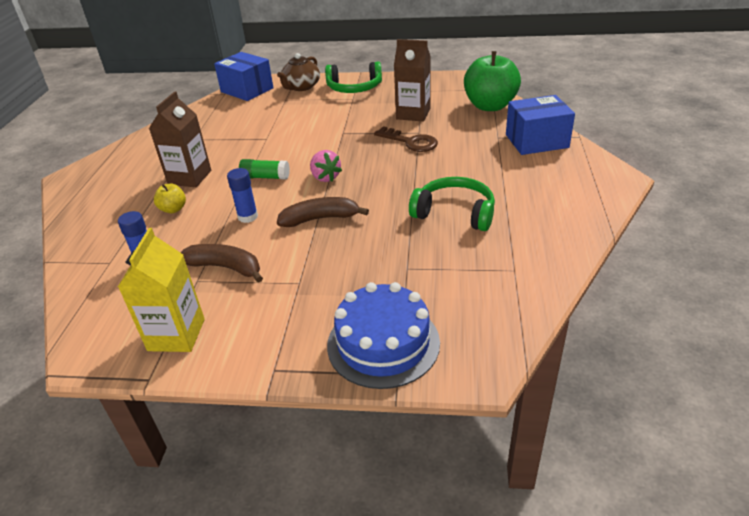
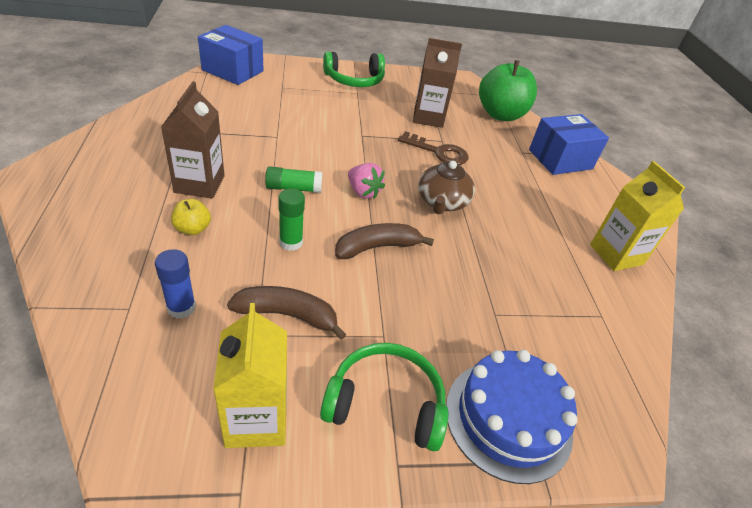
camera: 20 degrees left, 5 degrees up
blue glue stick [227,168,258,223] -> green glue stick [278,188,305,251]
brown teapot [277,53,320,91] -> brown teapot moved to [418,157,475,214]
green headphones [409,177,495,231] -> green headphones moved to [320,343,449,451]
none -> yellow carton [590,161,685,271]

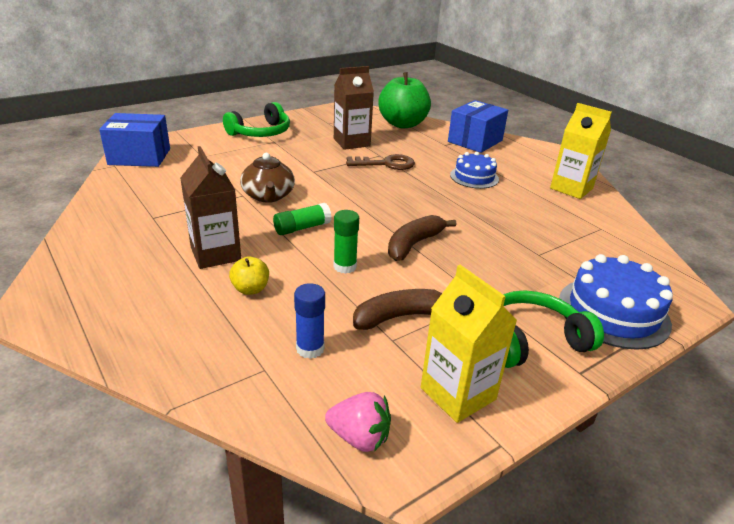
camera: 25 degrees left, 10 degrees down
pink strawberry [348,163,385,199] -> pink strawberry moved to [325,392,391,452]
brown teapot [418,157,475,214] -> brown teapot moved to [240,153,295,203]
none -> blue cake [450,152,499,189]

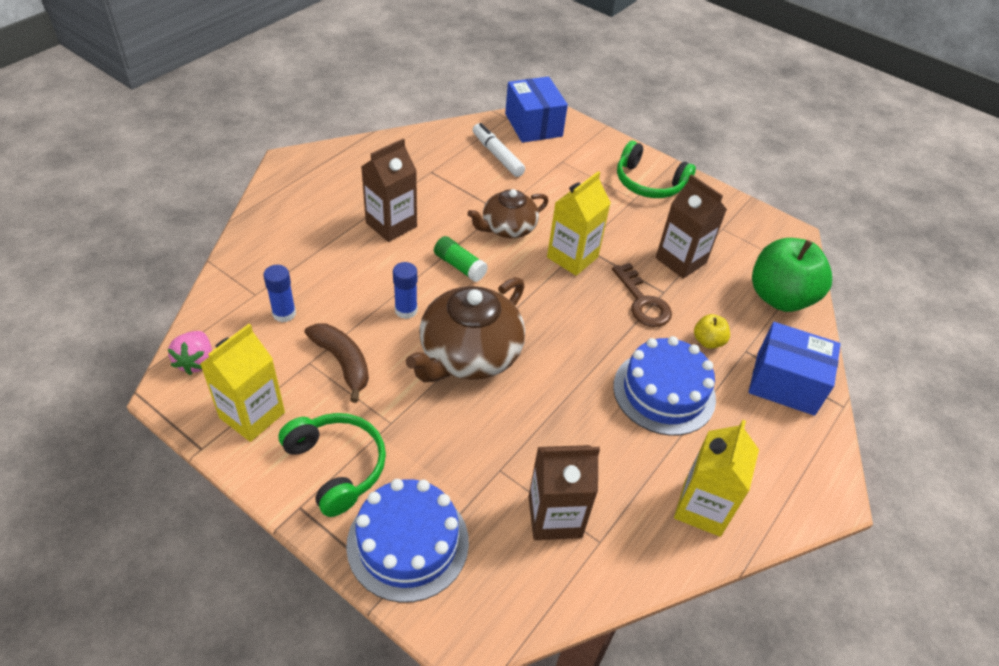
camera: 70 degrees right, 15 degrees up
yellow apple [229,256,269,295] -> yellow apple moved to [694,314,730,349]
green glue stick [333,210,359,274] -> blue glue stick [393,262,418,319]
brown banana [388,215,456,261] -> brown teapot [406,277,525,382]
blue cake [450,152,499,189] -> blue cake [613,336,716,436], size x1.56
none -> white marker [473,123,525,177]
none -> brown carton [528,445,600,540]
none -> yellow carton [547,171,611,276]

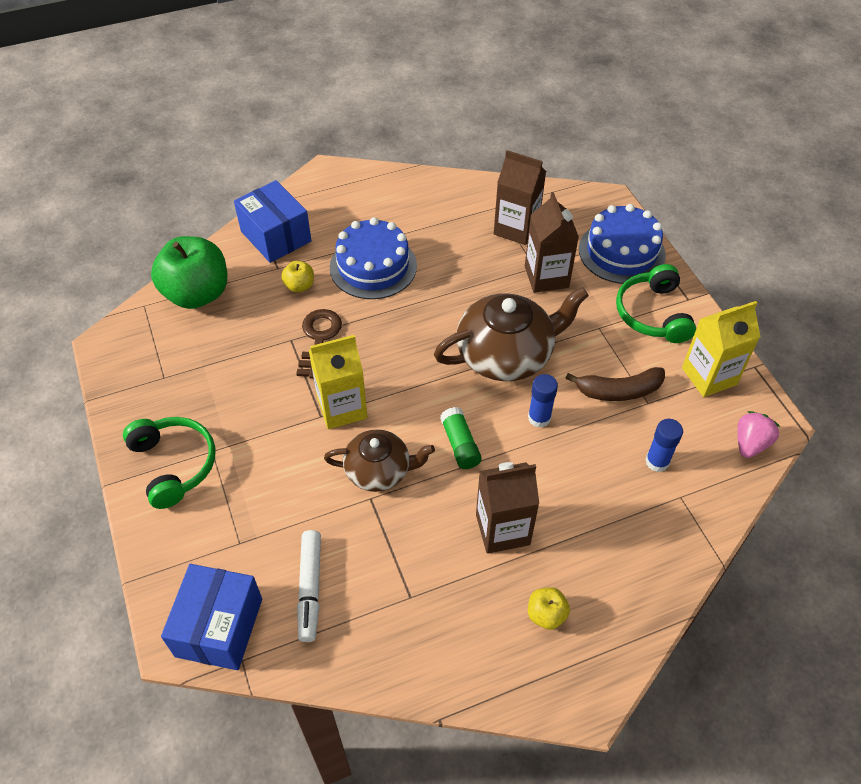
camera: 145 degrees left, 5 degrees up
brown banana [304,323,369,403] -> brown banana turned 90 degrees counterclockwise [566,367,665,401]
brown carton [656,174,727,279] -> brown carton moved to [525,192,579,293]
yellow carton [674,420,759,537] -> none
none -> yellow apple [528,587,570,630]

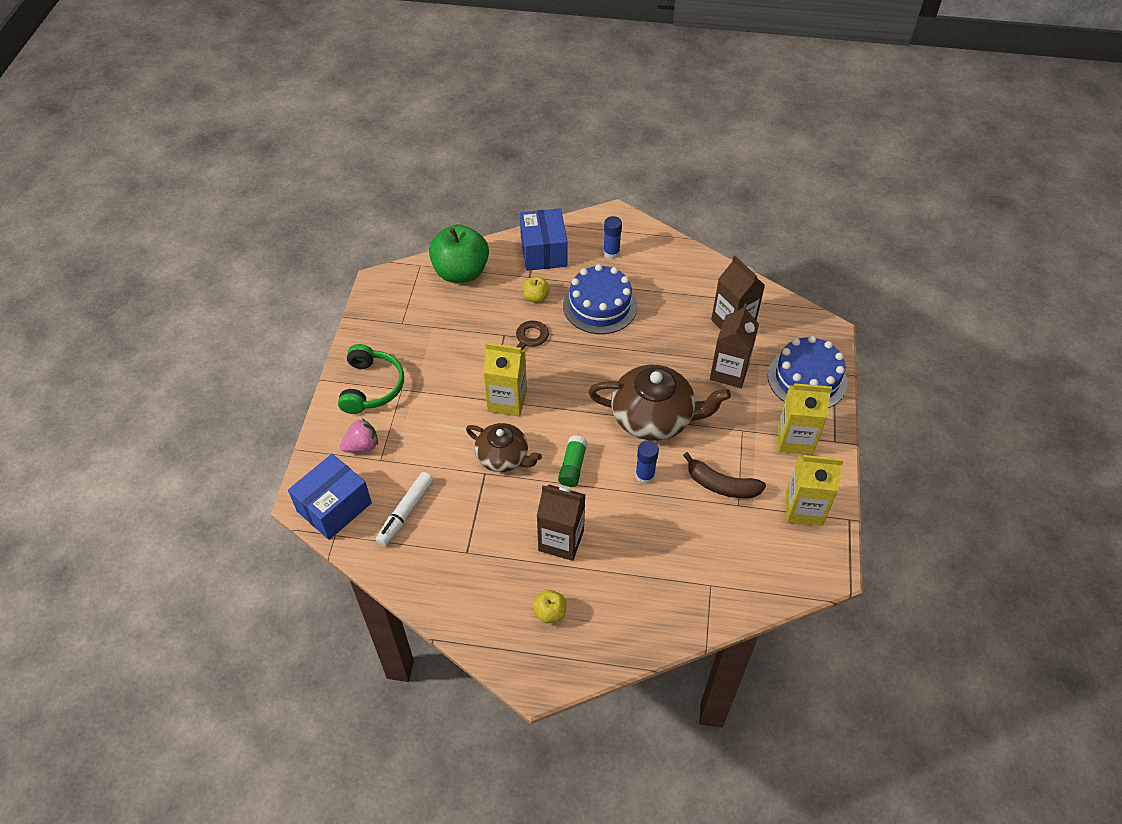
camera: 30 degrees right, 0 degrees up
green headphones [616,264,696,343] -> yellow carton [778,383,832,455]
blue glue stick [645,419,683,472] -> blue glue stick moved to [603,216,622,259]
pink strawberry [737,411,780,458] -> pink strawberry moved to [340,419,378,453]

